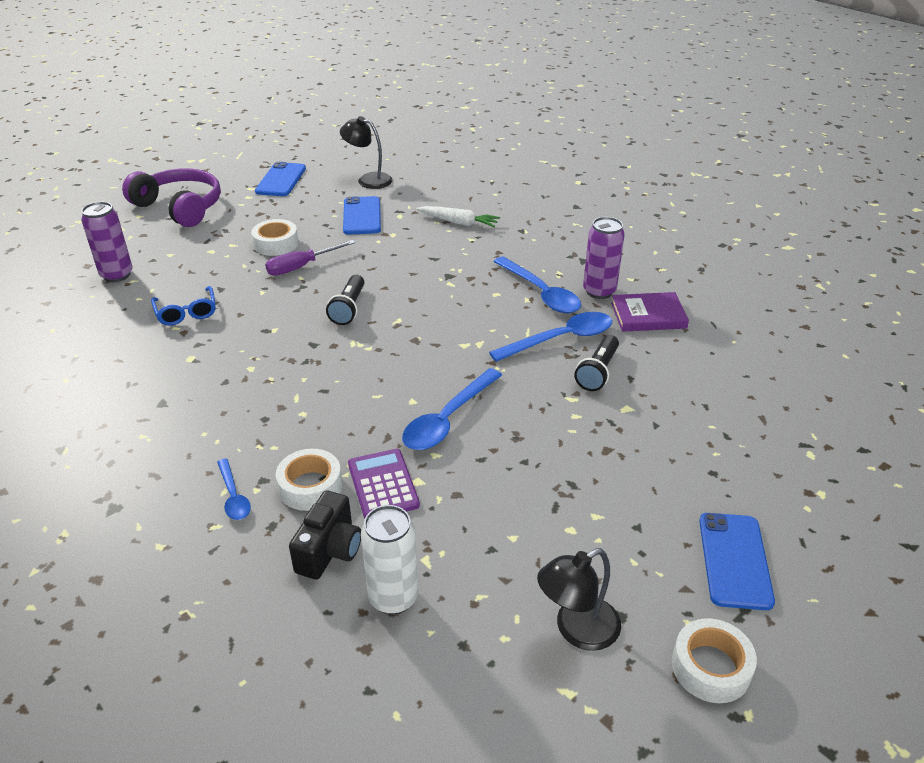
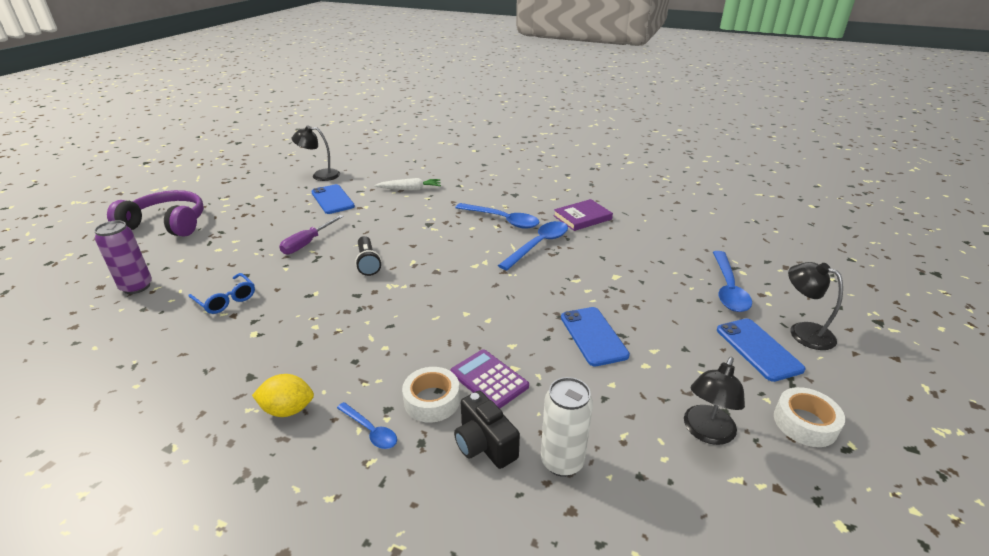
camera: 25 degrees left, 5 degrees down
white tape [251,219,299,256] -> none
blue phone [255,162,306,196] -> blue phone moved to [561,307,630,367]
black camera [289,491,361,580] -> black camera turned 150 degrees clockwise [454,391,520,469]
blue spoon [402,368,502,450] -> blue spoon moved to [713,251,752,312]
black flashlight [574,335,619,391] -> none
purple can [583,217,625,299] -> none
none -> yellow lemon [252,374,314,417]
none -> black lamp [788,262,843,350]

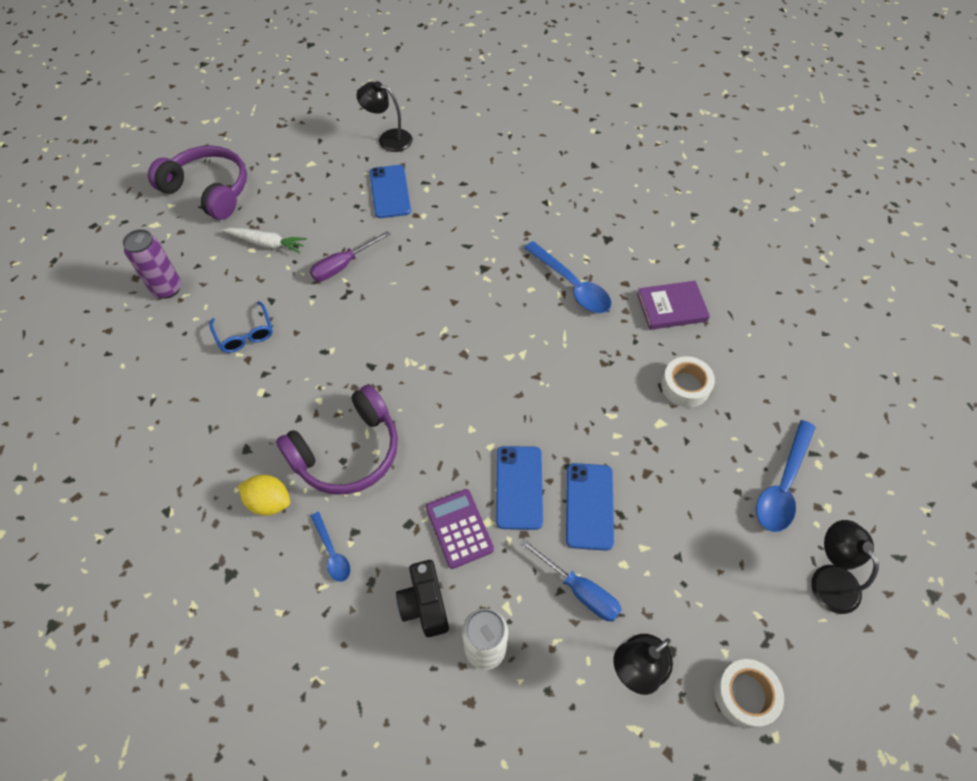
camera: 20 degrees right, 25 degrees up
black flashlight [355,236,382,276] -> none
white carrot [374,178,441,191] -> white carrot moved to [222,227,307,254]
white tape [402,367,460,423] -> white tape moved to [661,356,715,407]
blue spoon [498,221,568,270] -> none
blue phone [717,318,806,382] -> blue phone moved to [496,446,543,530]
none -> purple headphones [276,385,398,494]
none -> blue screwdriver [520,539,622,621]

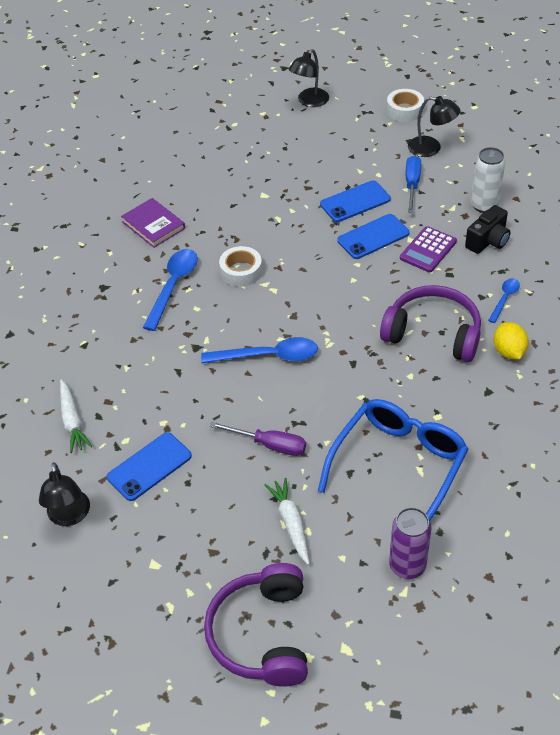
camera: 120 degrees left, 10 degrees down
blue glasses [209,301,273,353] -> blue glasses [318,399,468,521], size x2.05
white tape [661,356,715,407] -> white tape moved to [219,246,262,287]
blue spoon [756,420,816,532] -> blue spoon moved to [201,337,318,363]
none -> white carrot [60,380,92,453]

